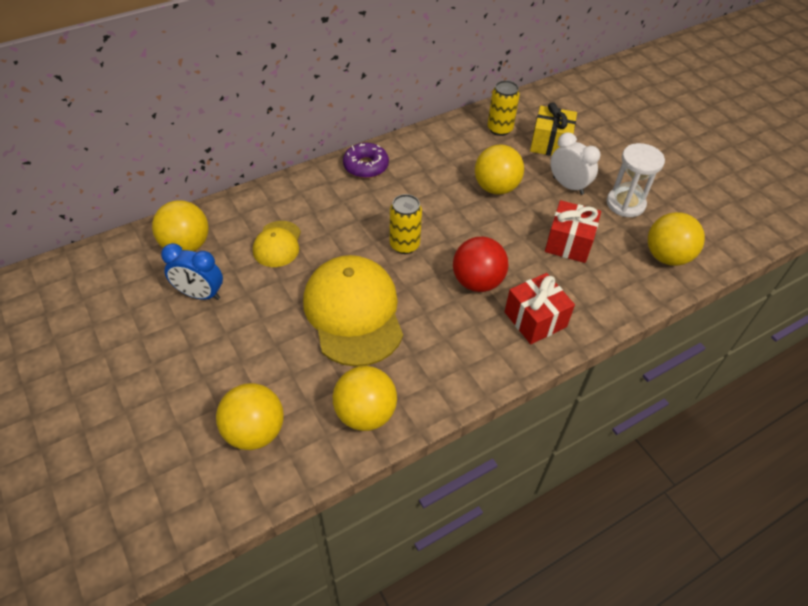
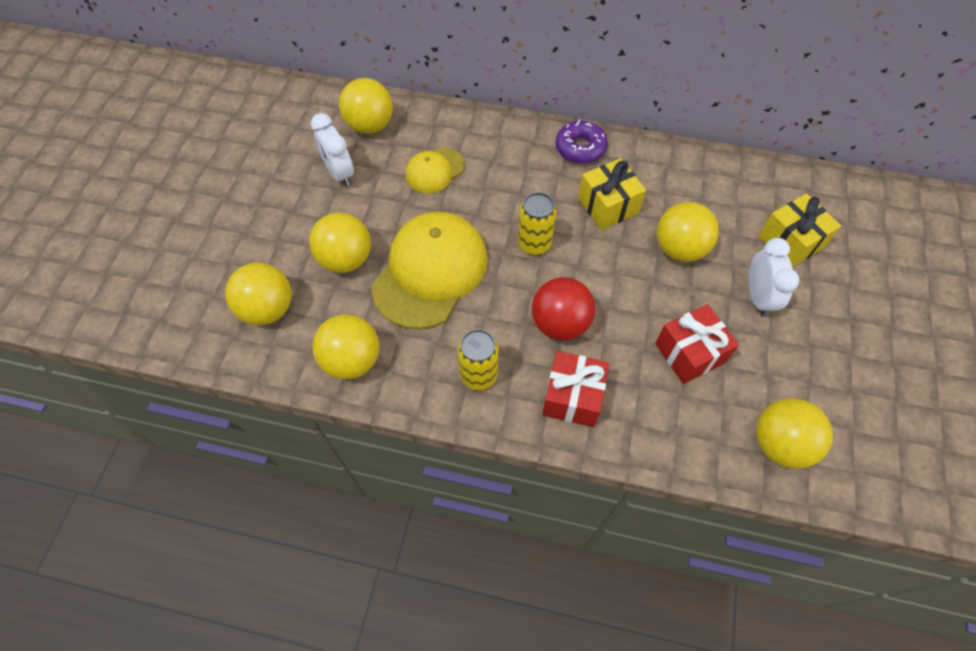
camera: 45 degrees right, 10 degrees up
blue clock [161,243,223,300] -> white clock [311,113,354,186]
yellow can [488,80,520,136] -> yellow can moved to [458,329,499,391]
white hourglass [606,143,665,217] -> none
none -> yellow ball [309,213,371,273]
none -> yellow gift [578,158,646,230]

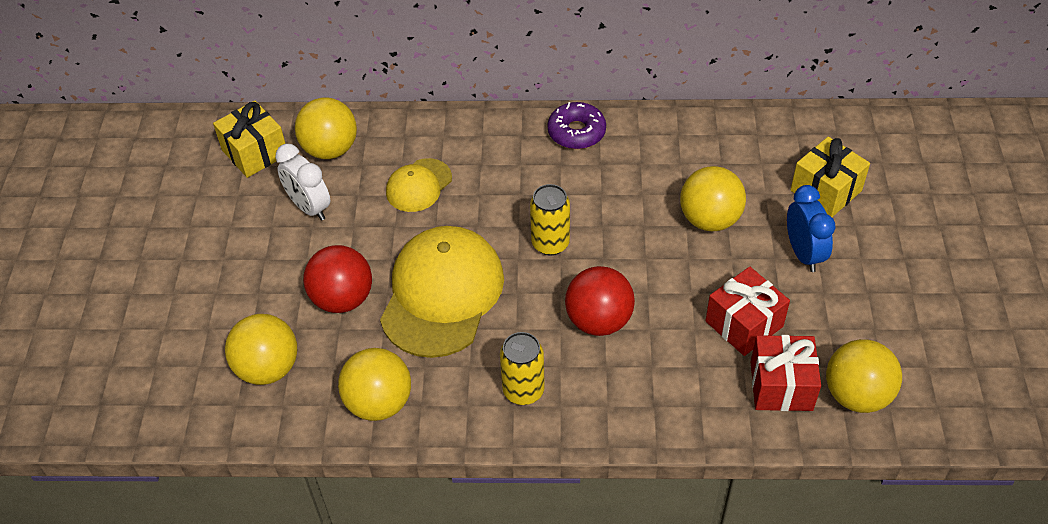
camera: 10 degrees left, 10 degrees down
yellow ball [309,213,371,273] -> red ball [303,245,372,313]
red gift [542,351,609,427] -> red gift moved to [750,335,821,411]
yellow gift [578,158,646,230] -> yellow gift moved to [213,101,285,178]
white clock [749,238,799,317] -> blue clock [787,185,835,272]

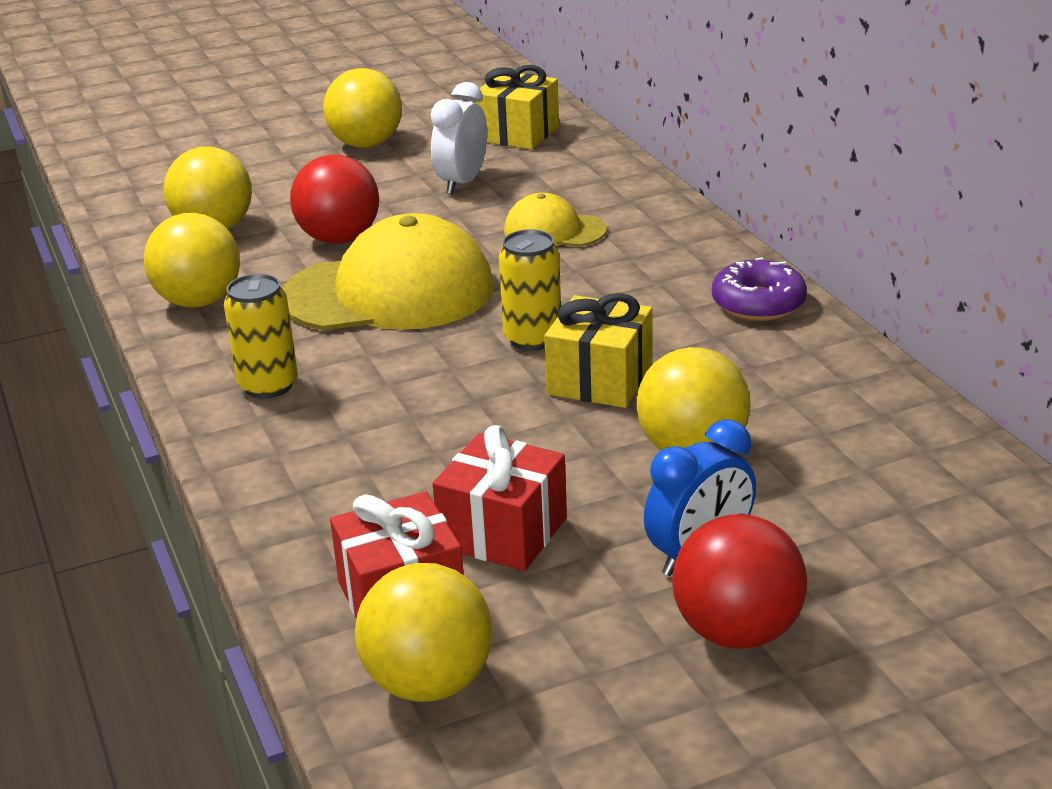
camera: 65 degrees right, 20 degrees down
yellow ball [295,97,357,159] -> yellow ball moved to [323,68,402,148]
red ball [565,266,635,336] -> red ball moved to [672,514,807,649]
yellow gift [791,137,870,217] -> yellow gift moved to [544,293,652,408]

